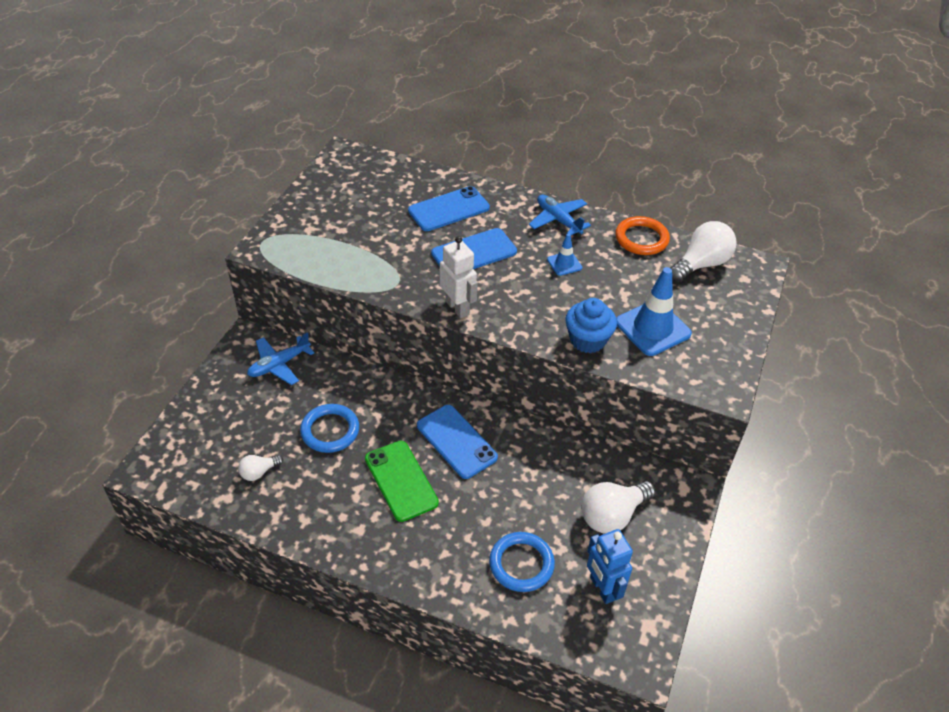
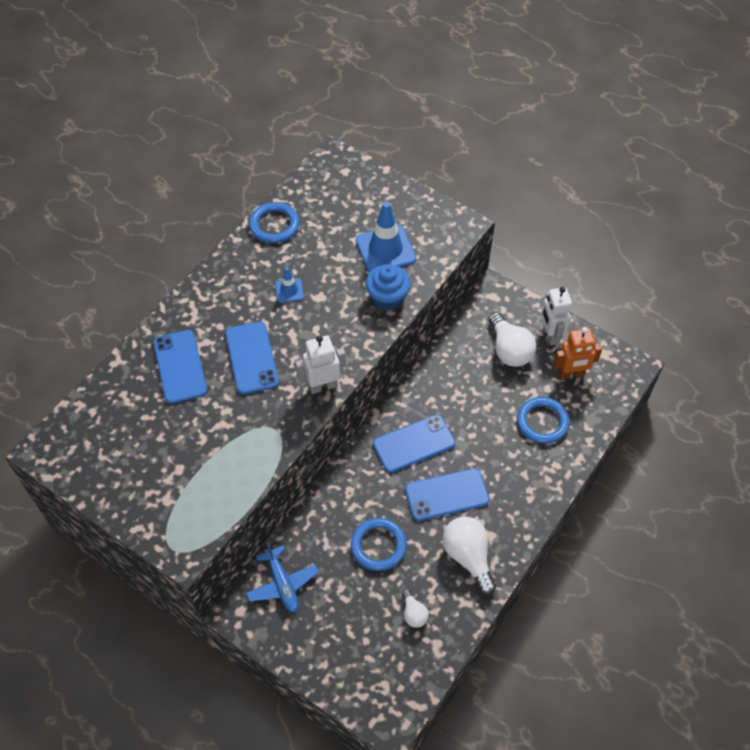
camera: 75 degrees left, 10 degrees up
green phone [365,440,439,522] -> blue phone [405,468,489,521]
blue plane [529,195,591,236] -> none
blue robot [587,529,633,604] -> orange robot [554,327,602,380]
orange ring [615,216,670,255] -> blue ring [249,202,300,243]
white light bulb [670,221,737,282] -> white light bulb moved to [442,517,496,595]
none -> white robot [541,287,572,345]

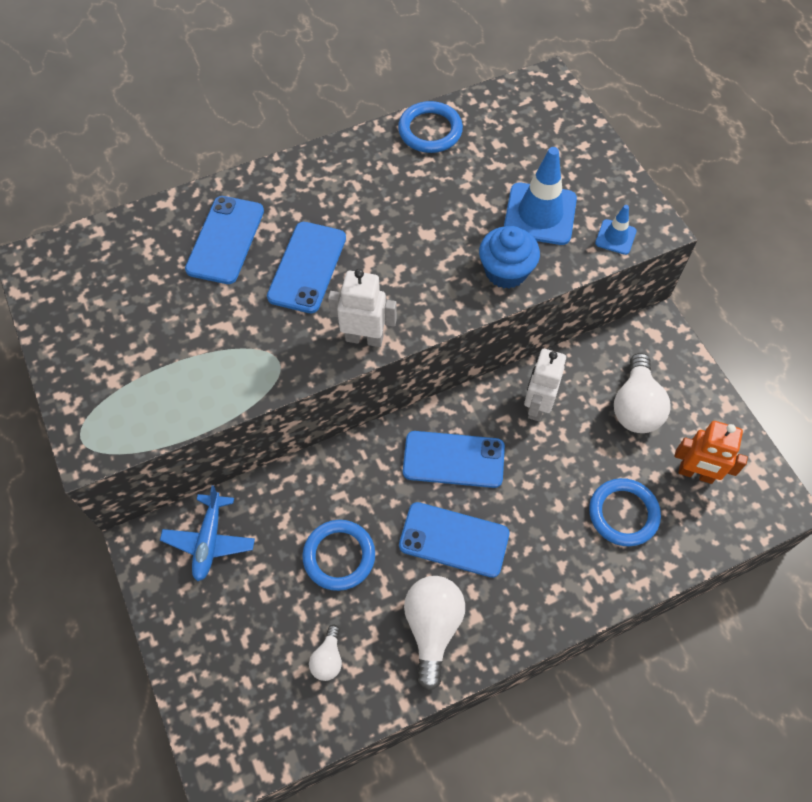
camera: 30 degrees right, 5 degrees up
blue traffic cone [275,267,304,303] -> blue traffic cone moved to [595,205,637,255]
white robot [541,287,572,345] -> white robot moved to [524,349,566,421]

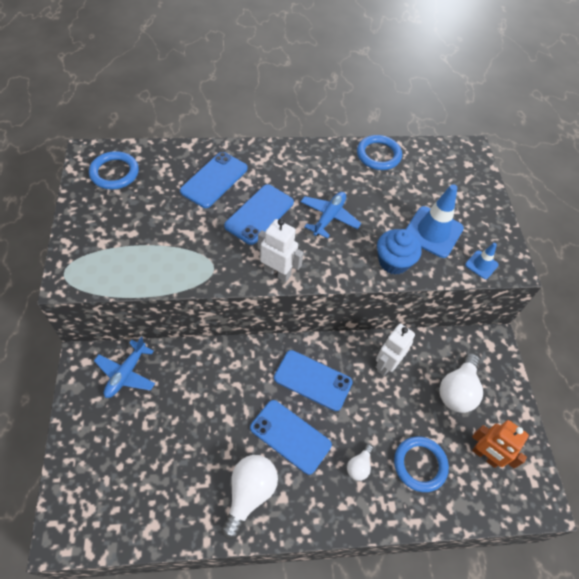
camera: 15 degrees right, 5 degrees down
blue ring [302,520,375,591] -> blue ring moved to [89,151,139,190]
white light bulb [309,625,342,681] -> white light bulb moved to [347,444,373,481]
none -> blue plane [301,192,361,239]

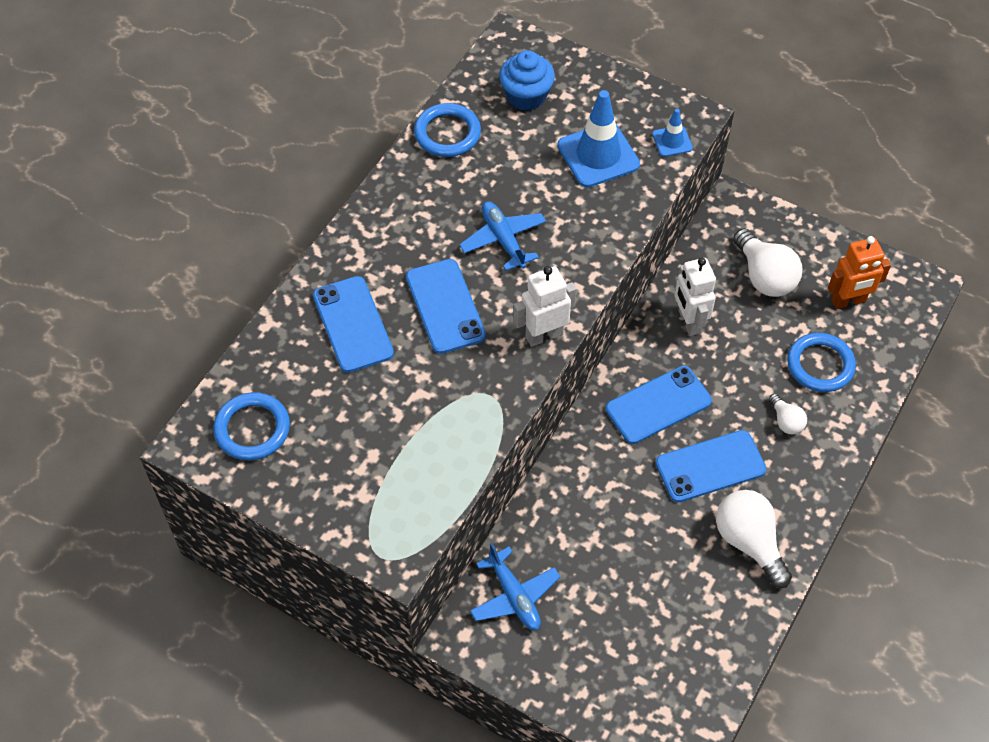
camera: 50 degrees left, 0 degrees up
blue cupcake [377,229,422,275] -> blue cupcake moved to [499,50,555,111]

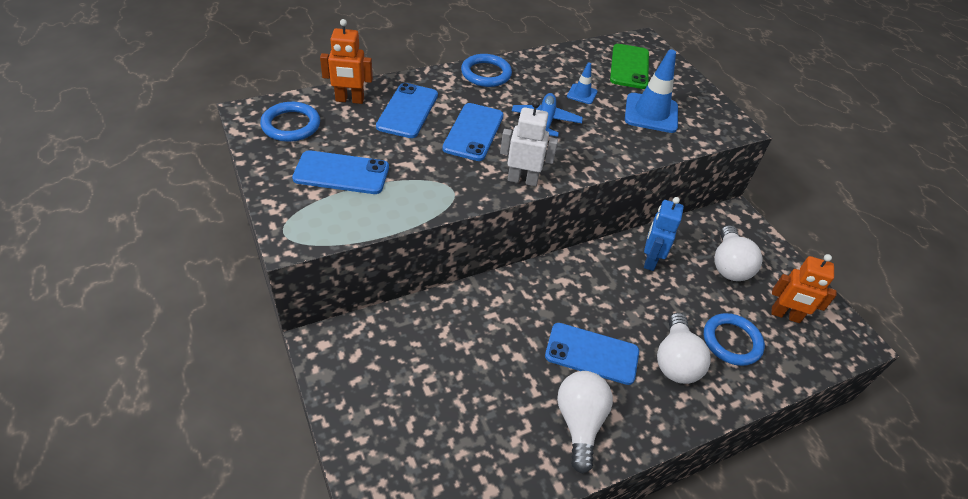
camera: 30 degrees right, 10 degrees down
blue ring [414,103,481,157] -> blue ring moved to [461,54,512,87]
blue plane [470,543,560,630] -> none
blue cupcake [499,50,555,111] -> green phone [610,44,649,89]
blue phone [605,366,712,444] -> blue phone moved to [292,150,389,194]
blue traffic cone [652,109,693,157] -> blue traffic cone moved to [567,63,597,104]
white robot [675,258,716,336] -> blue robot [644,197,684,271]
white light bulb [769,394,807,434] -> white light bulb [657,313,711,384], size x1.89
none -> orange robot [320,19,373,104]

